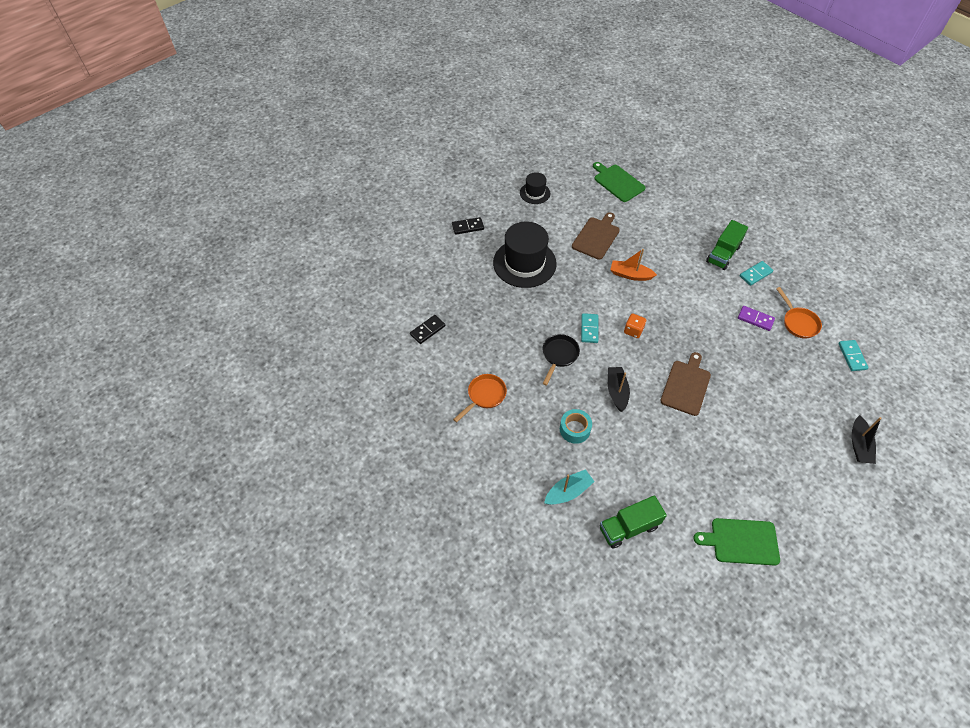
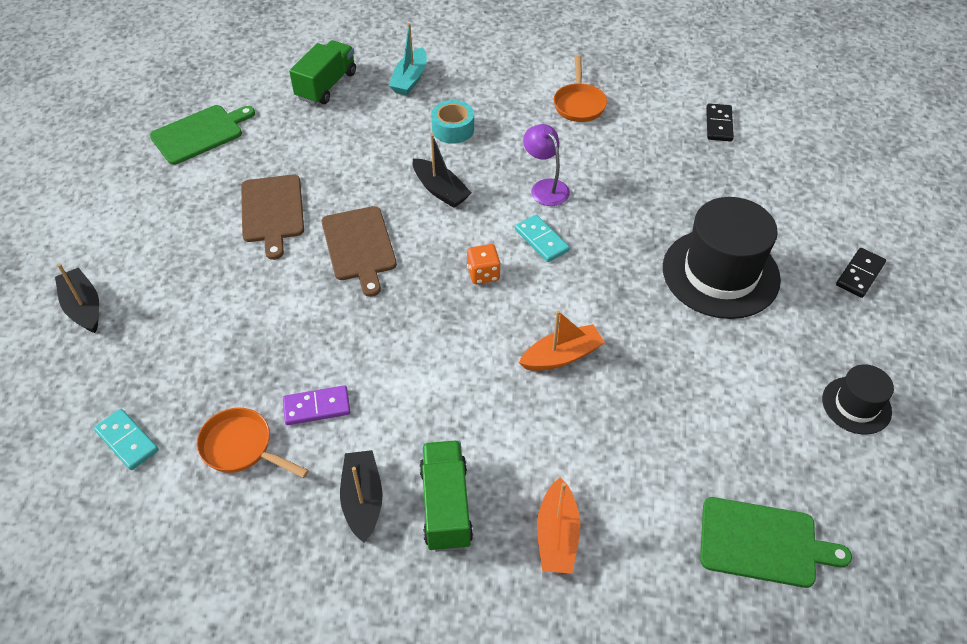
camera: 140 degrees right, 5 degrees down
black pan [542,334,580,386] -> purple lamp [523,124,570,206]
brown cutting board [572,212,620,260] -> brown cutting board moved to [241,175,304,260]
turquoise domino [740,261,773,286] -> black boat [340,450,383,543]
none -> orange boat [537,477,580,574]

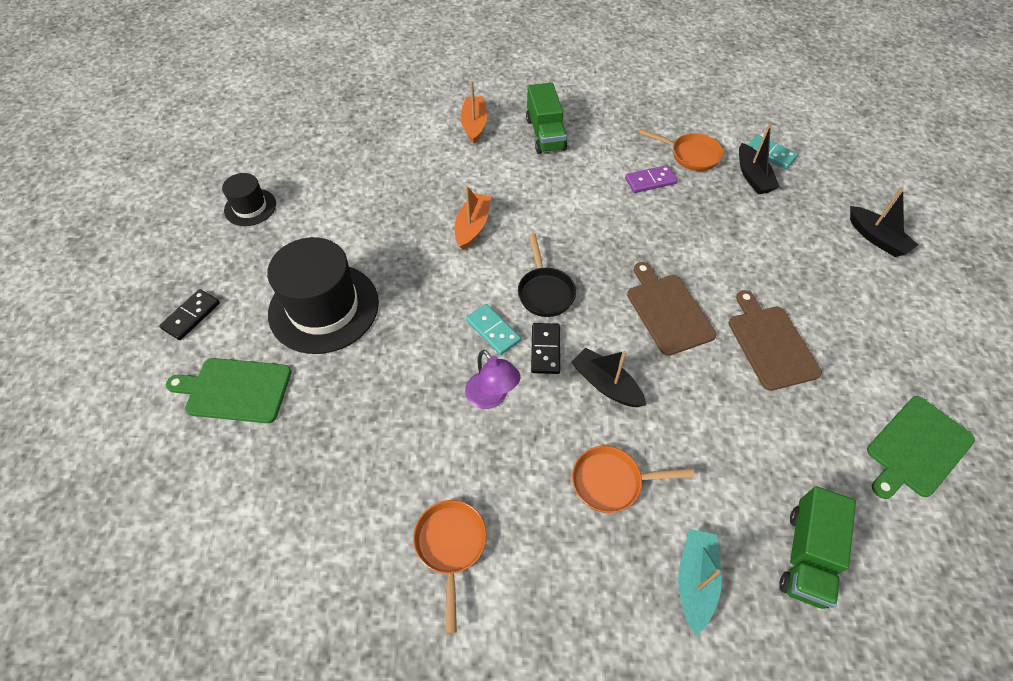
camera: 175 degrees right, 5 degrees up
black boat [340,450,383,543] -> black boat moved to [739,124,779,194]
turquoise tape [431,100,474,144] -> orange pan [572,446,694,513]
orange dice [467,244,501,284] -> black pan [518,233,576,317]
orange boat [519,310,605,371] -> orange boat turned 135 degrees clockwise [455,186,491,250]
green cutting board [700,497,852,588] -> green cutting board moved to [166,358,291,423]
black domino [706,103,734,142] -> black domino moved to [531,323,560,374]

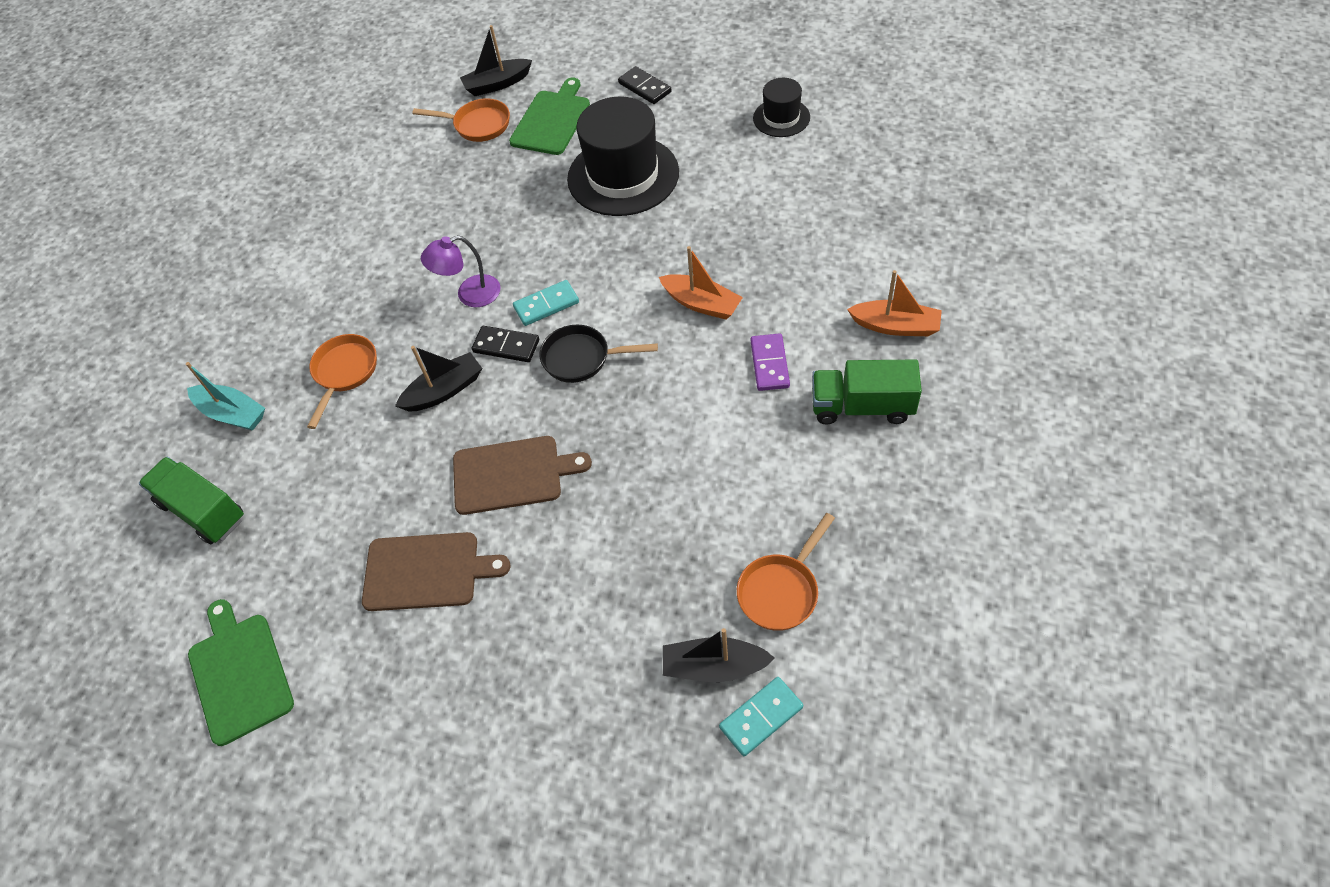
camera: 110 degrees right, 0 degrees up
orange pan [413,500,487,634] -> orange pan moved to [412,98,510,142]
purple domino [625,165,677,193] -> purple domino moved to [751,333,790,391]
black boat [850,187,918,257] -> black boat moved to [460,25,532,96]

